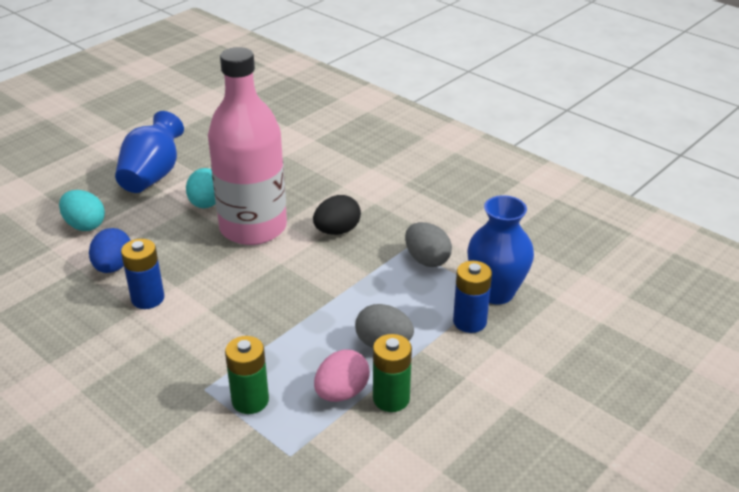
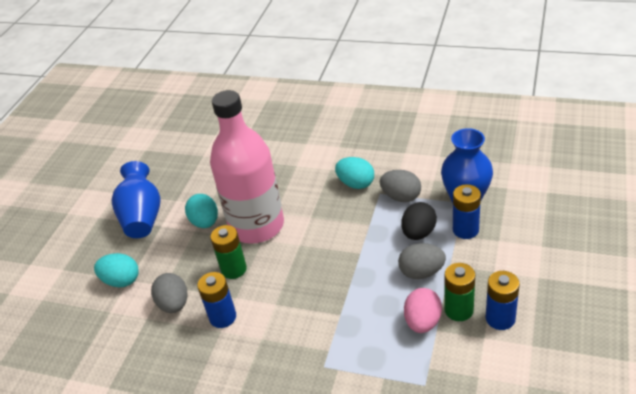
camera: 20 degrees left, 5 degrees up
blue egg [89,228,131,273] -> grey egg [151,273,187,313]
green battery [225,336,269,414] -> green battery moved to [210,225,247,279]
black egg [313,195,361,235] -> black egg moved to [402,202,437,240]
none -> turquoise egg [335,157,374,189]
none -> blue battery [486,271,520,330]

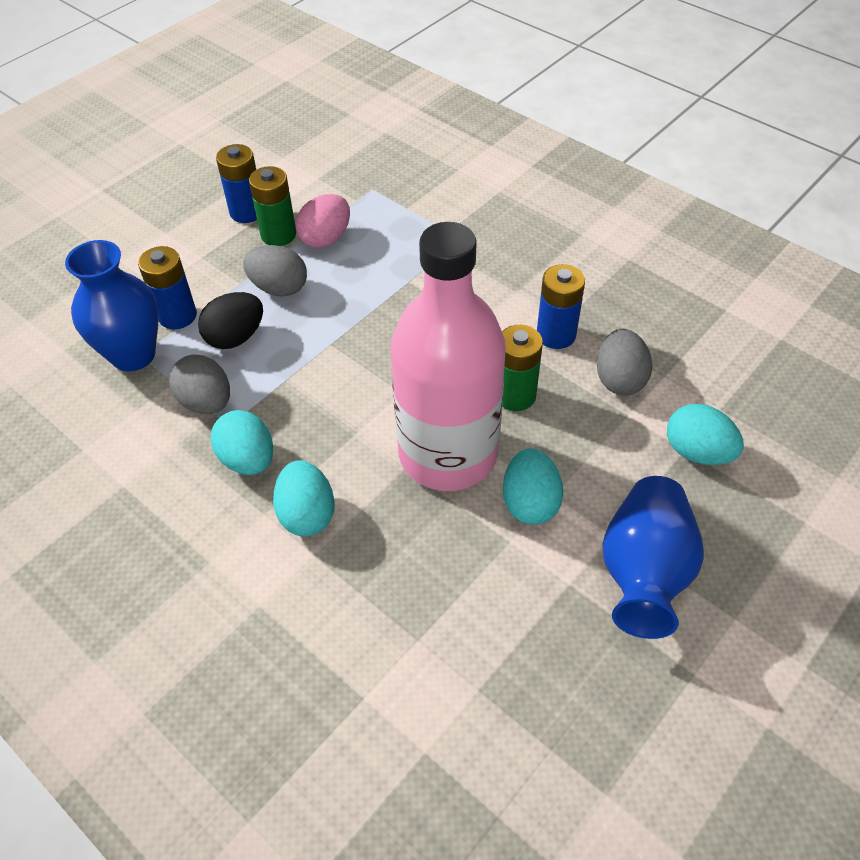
camera: 160 degrees left, 10 degrees up
none -> turquoise egg [273,460,335,536]

